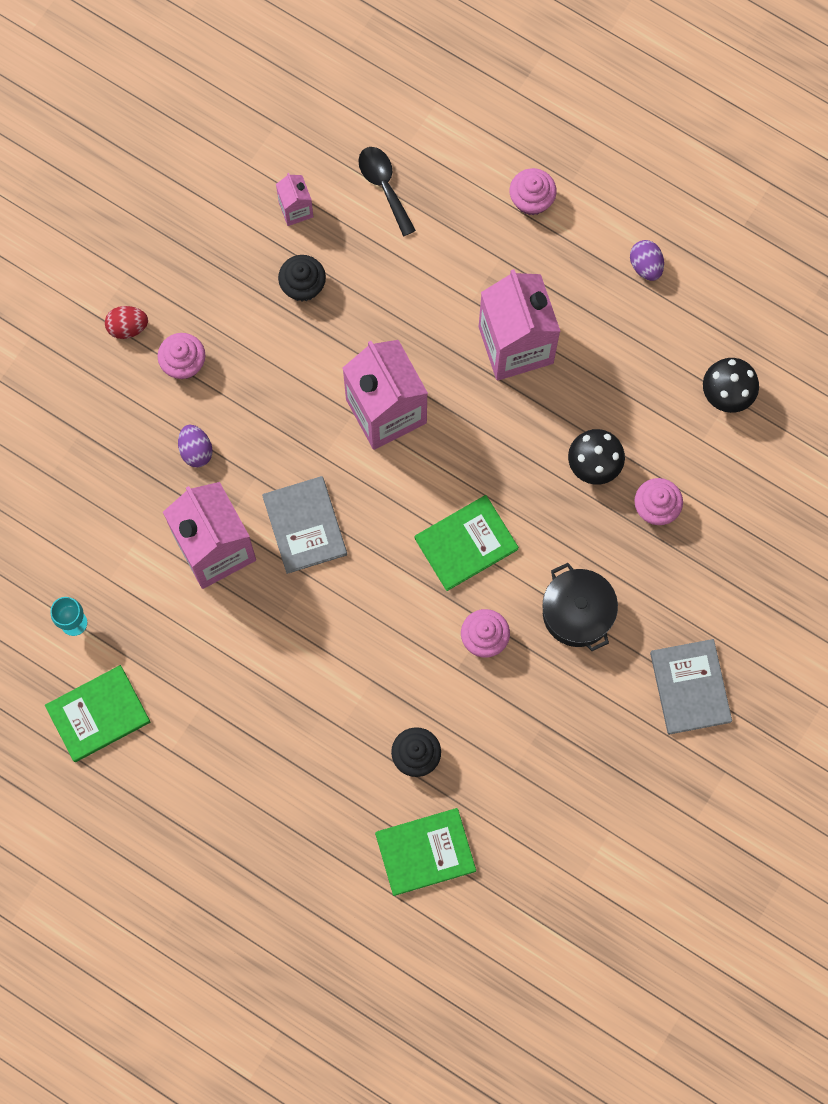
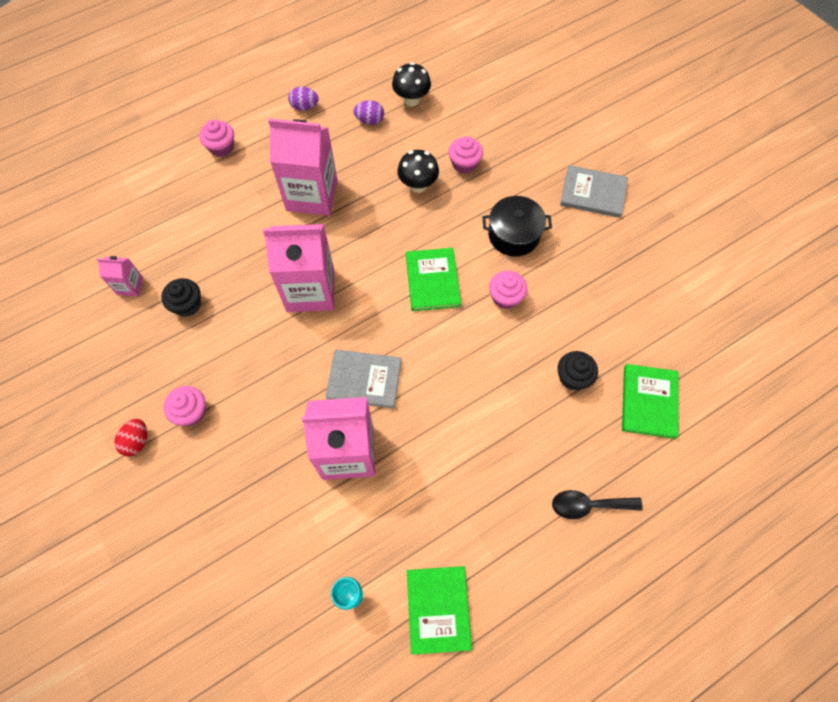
camera: 65 degrees left, 10 degrees down
purple egg [178,425,213,467] -> purple egg moved to [353,100,384,125]
black spoon [358,147,416,236] -> black spoon moved to [552,490,643,519]

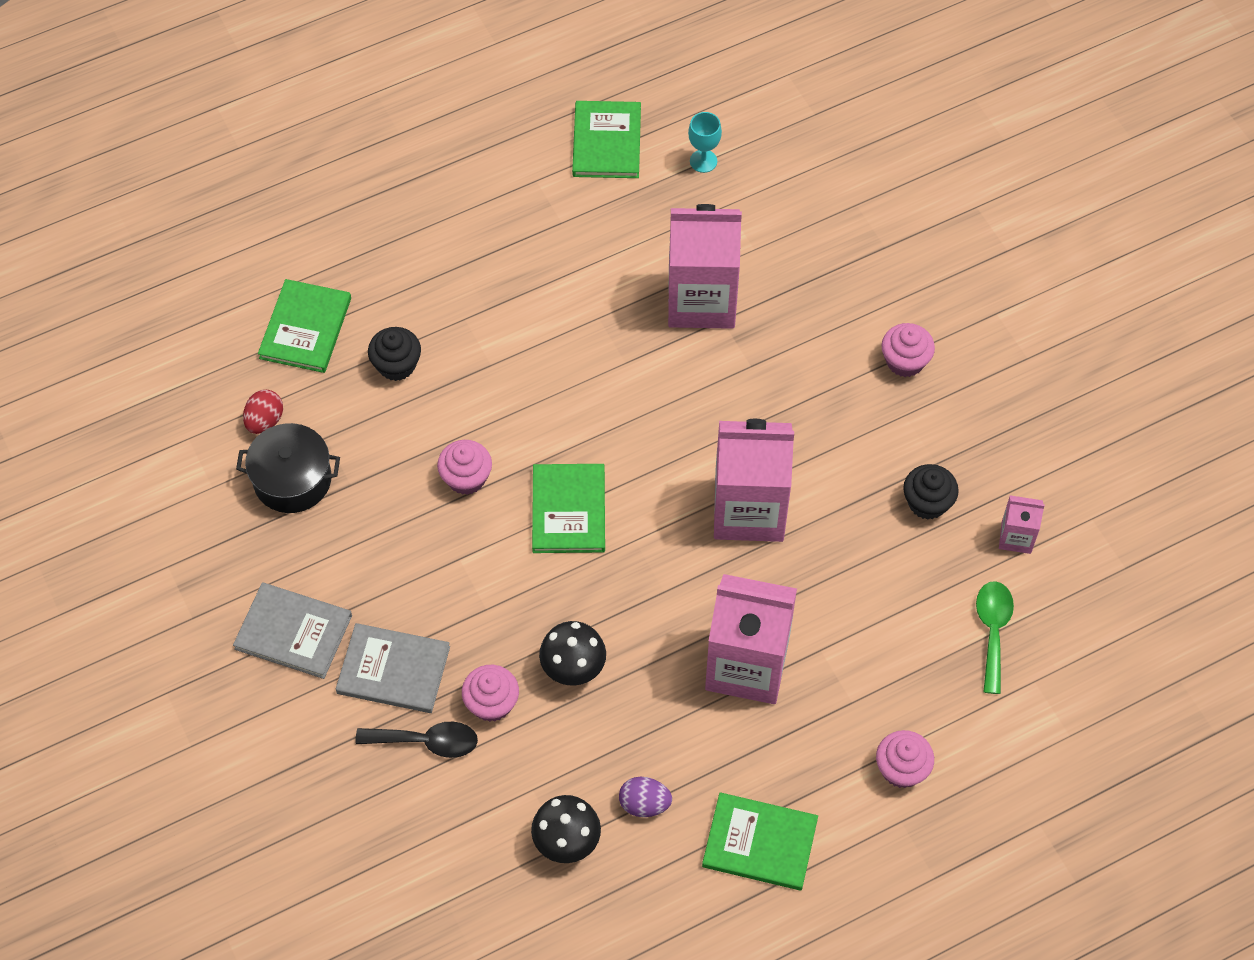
camera: 175 degrees left, 5 degrees down
red egg [114,419,147,456] -> red egg moved to [243,390,283,434]
purple egg [288,87,319,111] -> green book [702,792,818,891]
grey book [325,350,402,408] -> grey book moved to [336,623,450,713]
black pot [483,196,552,257] -> black pot moved to [236,423,340,513]
black spoon [552,490,643,519] -> black spoon moved to [355,722,478,758]
none -> green spoon [976,581,1014,694]

